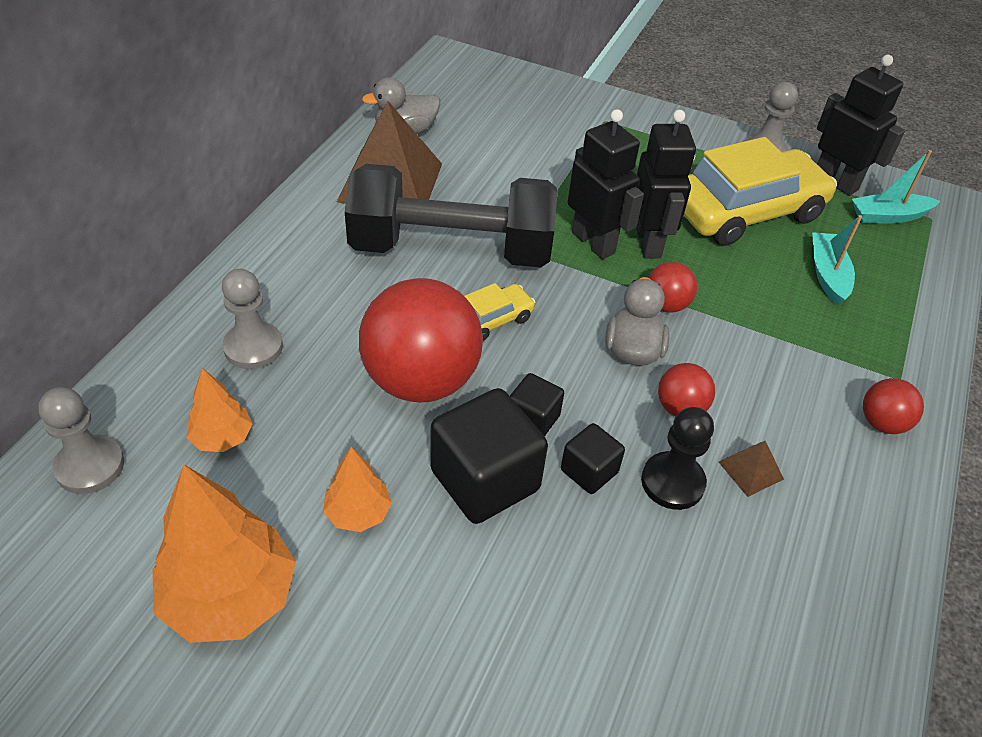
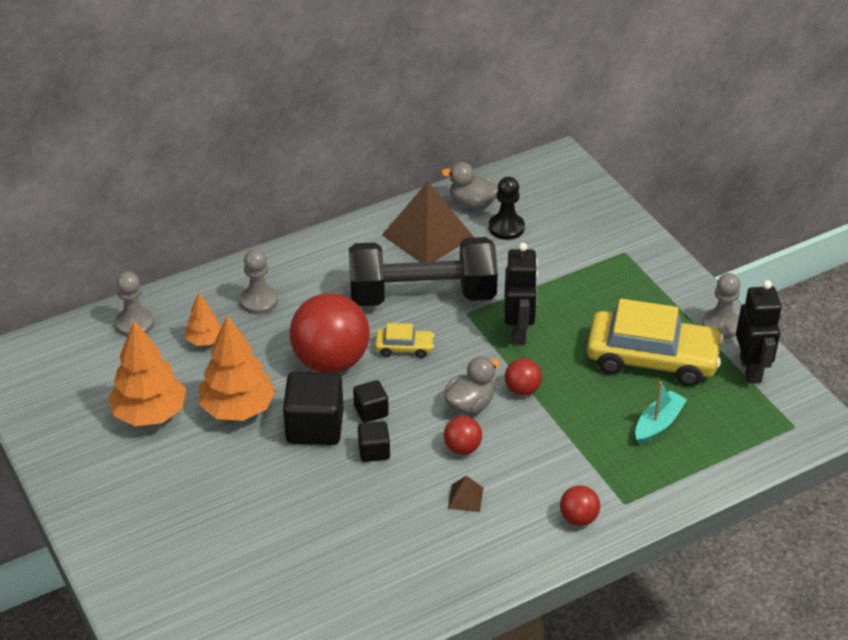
camera: 40 degrees right, 5 degrees down
orange tree [323,447,392,532] -> orange tree [199,315,276,421], size x1.89
black dumbbell [345,164,557,267] -> black dumbbell turned 45 degrees counterclockwise [349,237,498,306]
black robot [636,110,696,258] -> none
black pawn [641,407,714,510] -> black pawn moved to [489,177,525,240]
turquoise boat [852,150,940,223] -> none

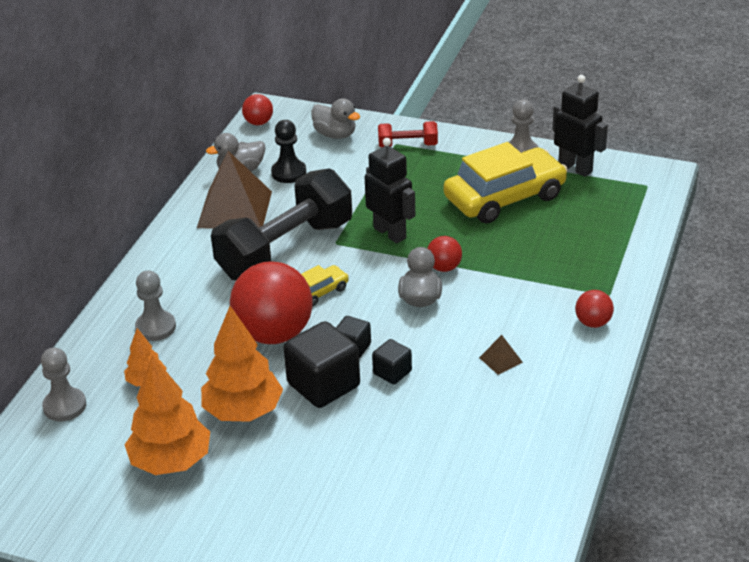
camera: 40 degrees left, 5 degrees down
red ball [444,416,482,455] -> red ball moved to [242,94,273,125]
turquoise boat [635,381,687,444] -> none
none -> grey duck [311,98,360,139]
none -> red dumbbell [378,121,438,148]

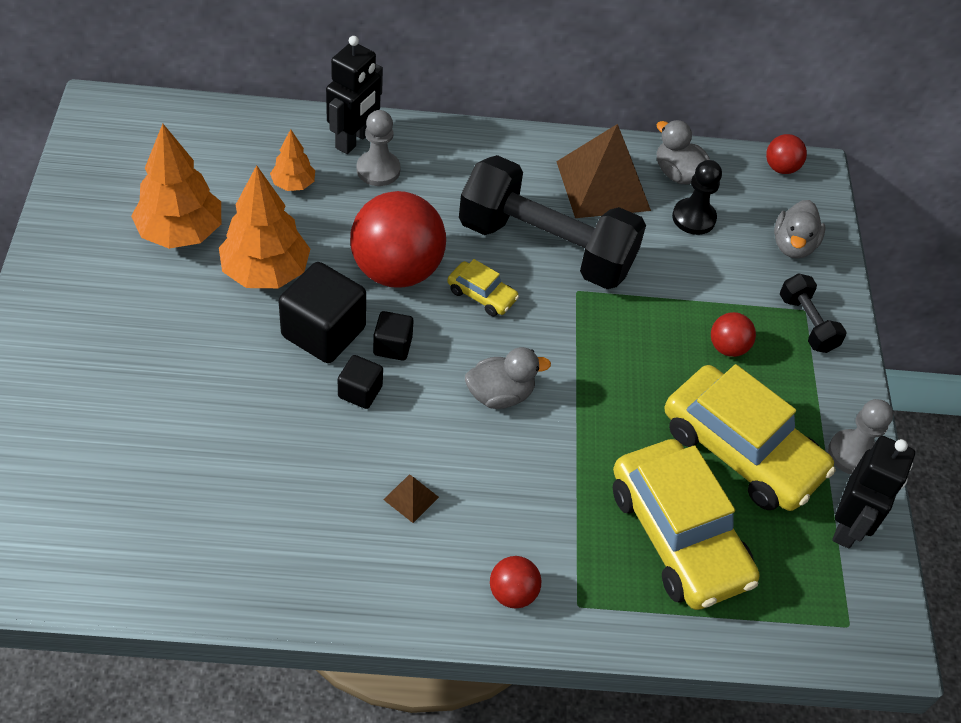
camera: 65 degrees right, 15 degrees up
grey pawn [41,348,86,421] -> none
black robot [365,138,415,243] -> black robot moved to [326,36,383,154]
red dumbbell [378,121,438,148] -> black dumbbell [780,273,847,353]
red ball [427,236,462,272] -> red ball moved to [711,312,756,357]
none -> yellow car [613,439,759,610]

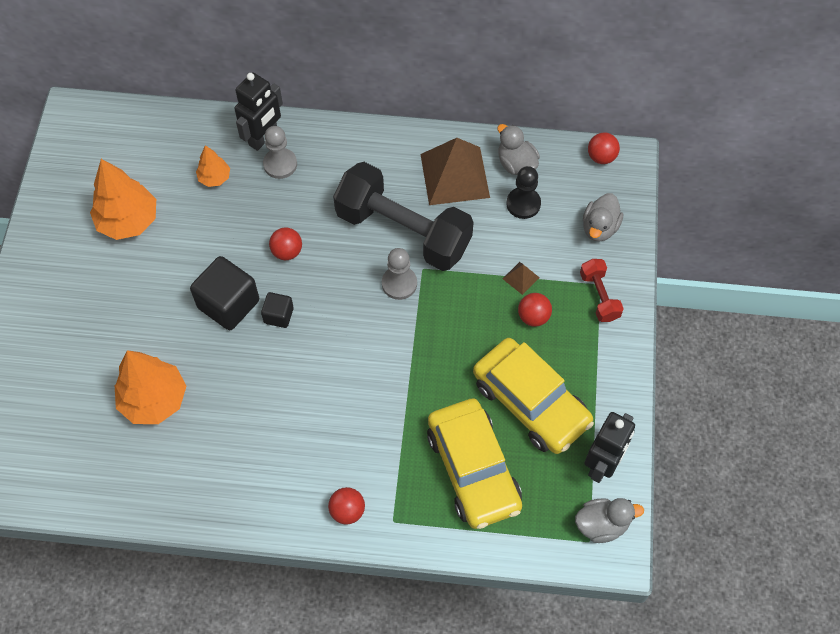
camera: 10 degrees right, 10 degrees up
orange tree [219,165,310,288] -> orange tree moved to [115,350,186,424]
black cube [338,355,383,409] -> none
red ball [350,191,446,288] -> red ball [269,228,302,260], size x0.46
brown pyramid [383,474,439,523] -> brown pyramid moved to [503,262,540,295]
yellow car [447,259,519,316] -> none
grey duck [465,347,551,409] -> grey duck moved to [575,498,644,543]
black dumbbell [780,273,847,353] -> red dumbbell [580,259,624,322]
grey pawn [828,399,893,474] -> grey pawn moved to [382,248,417,300]

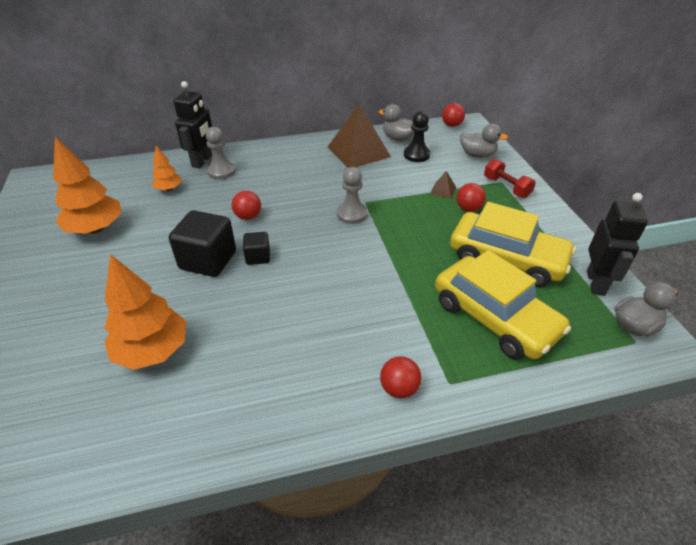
camera: 20 degrees left, 20 degrees down
black dumbbell [333,162,474,271] -> none
grey duck [583,193,623,242] -> grey duck turned 75 degrees counterclockwise [460,124,508,158]

